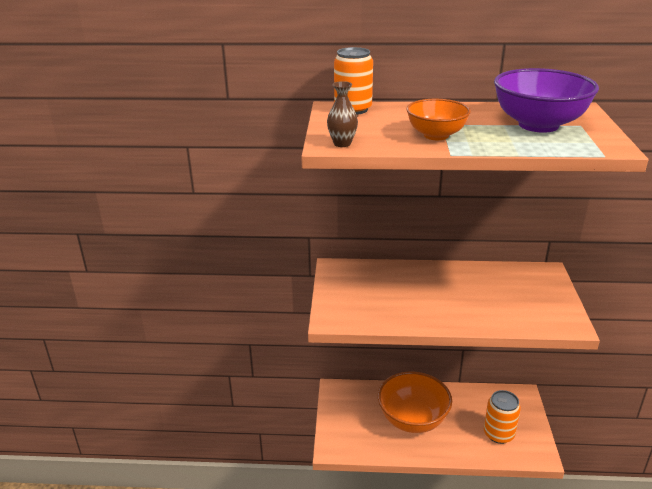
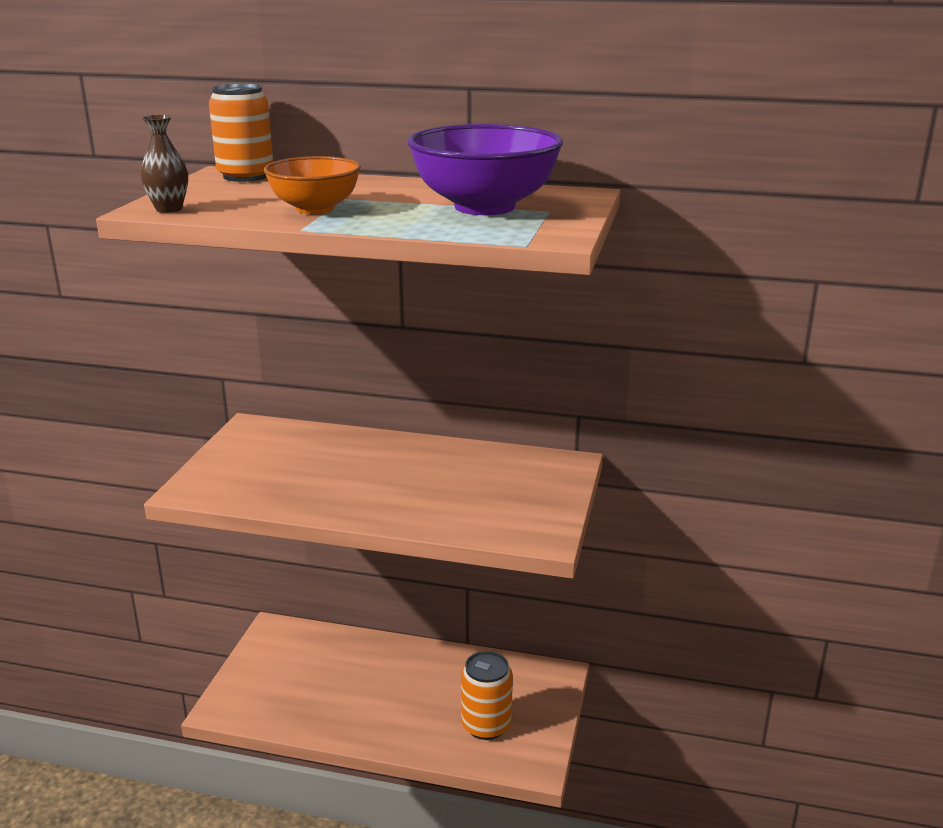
camera: 10 degrees right, 5 degrees down
orange bowl [378,371,452,433] -> none

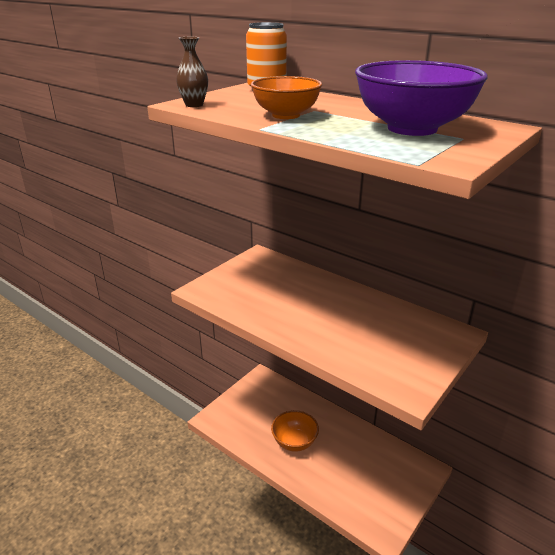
camera: 25 degrees right, 5 degrees up
orange can [461,651,513,740] -> none
none -> orange bowl [271,410,319,452]

